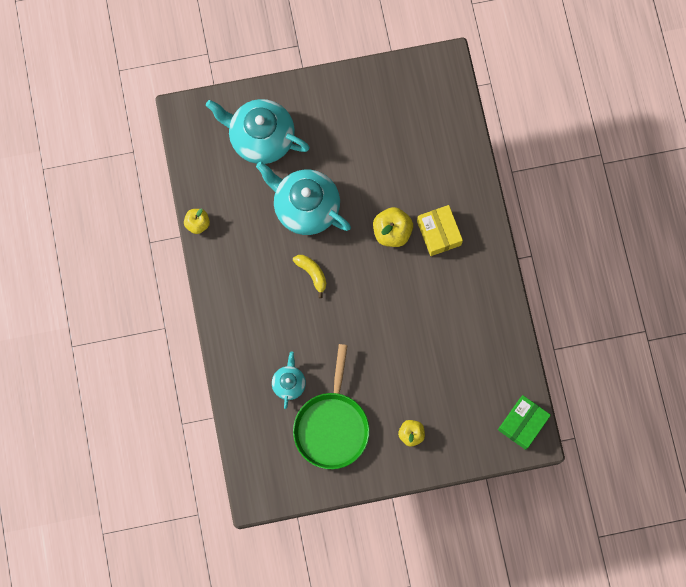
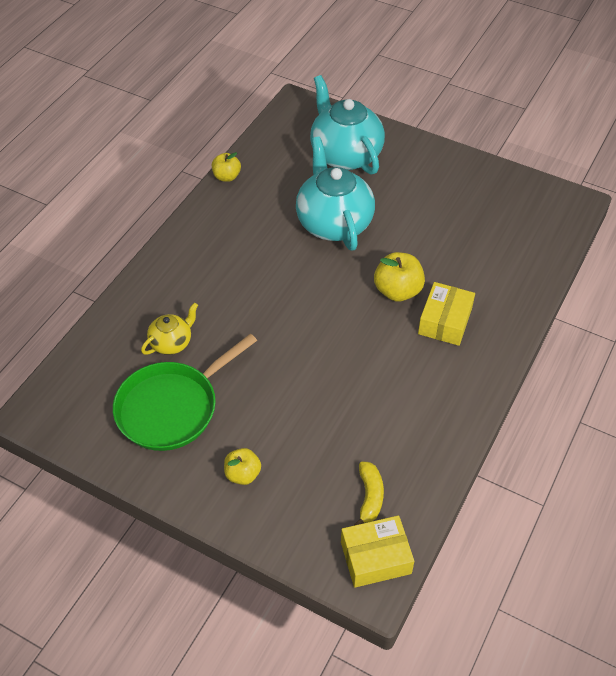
camera: 40 degrees right, 25 degrees down
turquoise teapot [272,352,306,409] -> yellow teapot [141,302,198,355]
yellow banana [293,255,326,298] -> yellow banana moved to [354,461,384,525]
green box [498,395,551,450] -> yellow box [341,516,414,588]

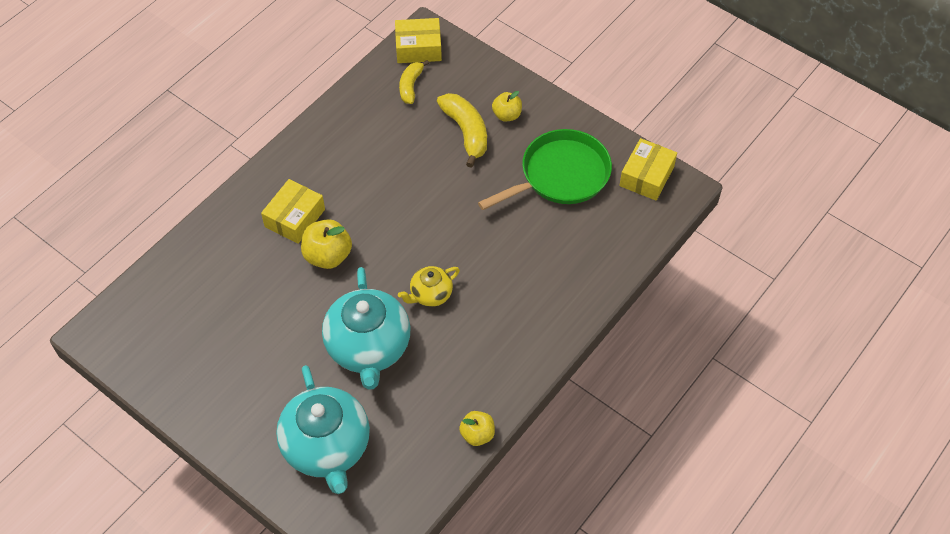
camera: 170 degrees left, 5 degrees up
yellow teapot [141,302,198,355] -> yellow teapot moved to [398,266,460,307]
none -> yellow banana [437,93,487,168]
none -> yellow box [619,138,677,200]

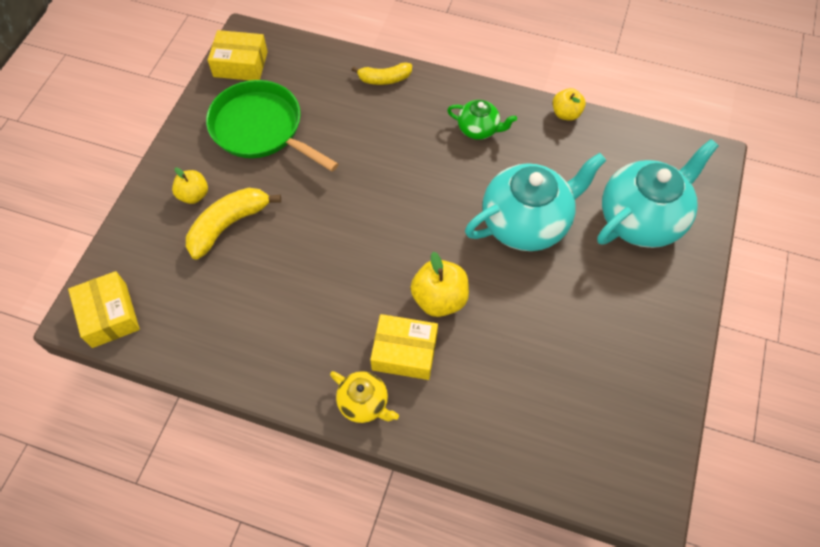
camera: 110 degrees left, 5 degrees up
yellow teapot [398,266,460,307] -> yellow teapot moved to [330,371,399,423]
yellow banana [399,60,429,104] -> yellow banana moved to [352,62,412,85]
none -> green teapot [447,100,517,140]

